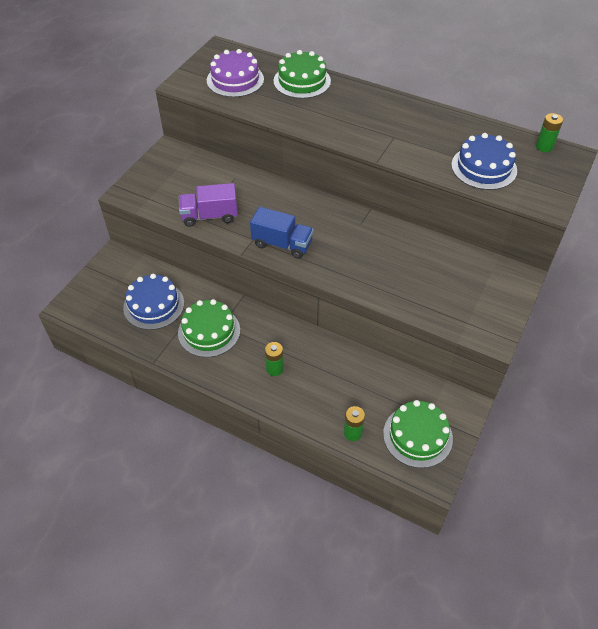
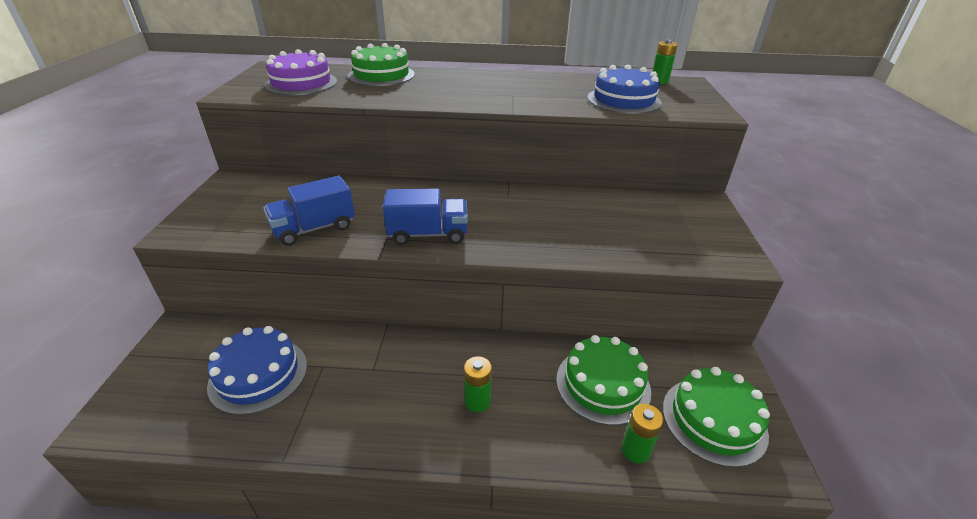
camera: 25 degrees left, 15 degrees down
green cake [178,299,240,357] -> green cake moved to [556,335,651,425]
purple truck [179,183,238,227] -> blue truck [263,176,355,246]

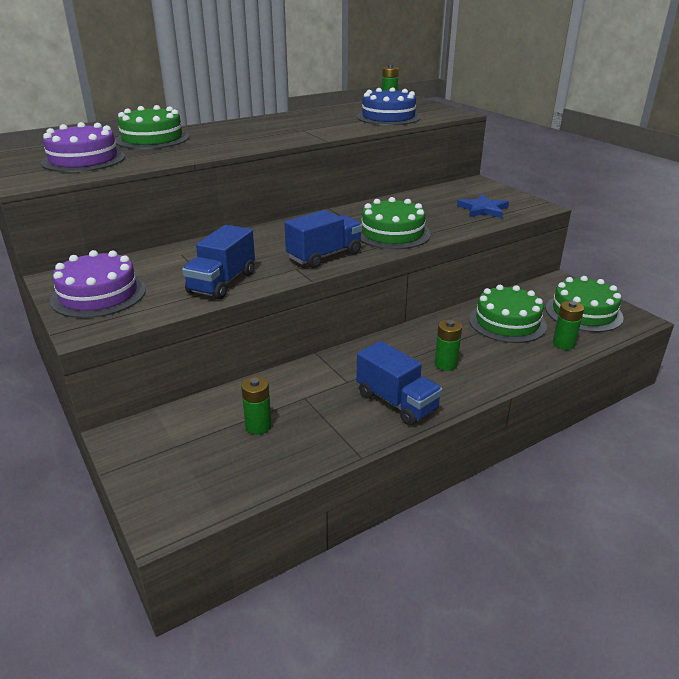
camera: 35 degrees left, 5 degrees down
blue cake [207,326,307,415] -> green battery [241,376,272,435]
none -> purple cake [50,250,146,318]
none -> blue truck [356,341,442,426]
none -> green cake [361,197,431,249]
none -> blue star [457,195,509,218]

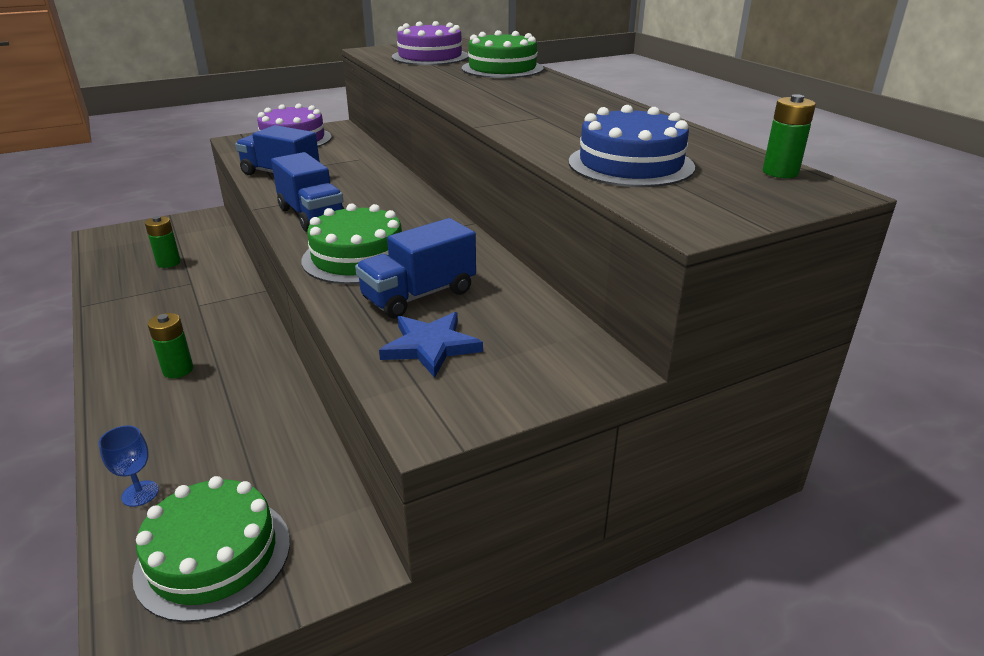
camera: 95 degrees right, 0 degrees up
blue truck [356,341,442,426] -> blue truck moved to [355,218,476,319]
green cake [469,285,547,343] -> none
green battery [553,301,584,350] -> blue goblet [99,426,159,507]

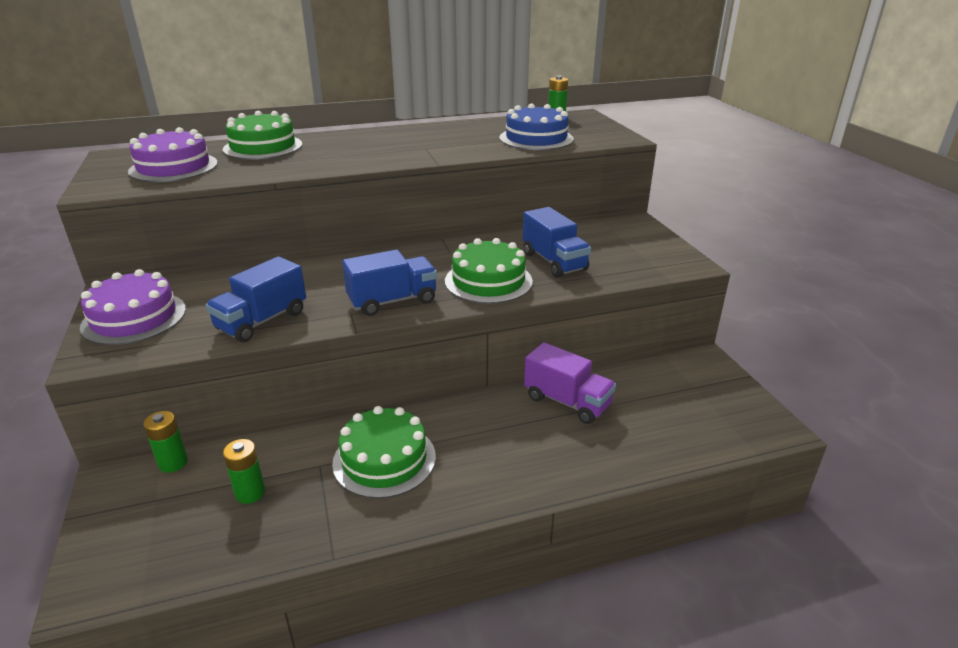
camera: 80 degrees left, 0 degrees up
blue goblet [99,426,159,507] -> none
green cake [132,476,290,622] -> green cake moved to [332,406,436,499]
green battery [148,313,193,378] -> green battery moved to [143,411,188,473]
blue star [379,312,483,378] -> none
none -> purple truck [524,342,616,424]

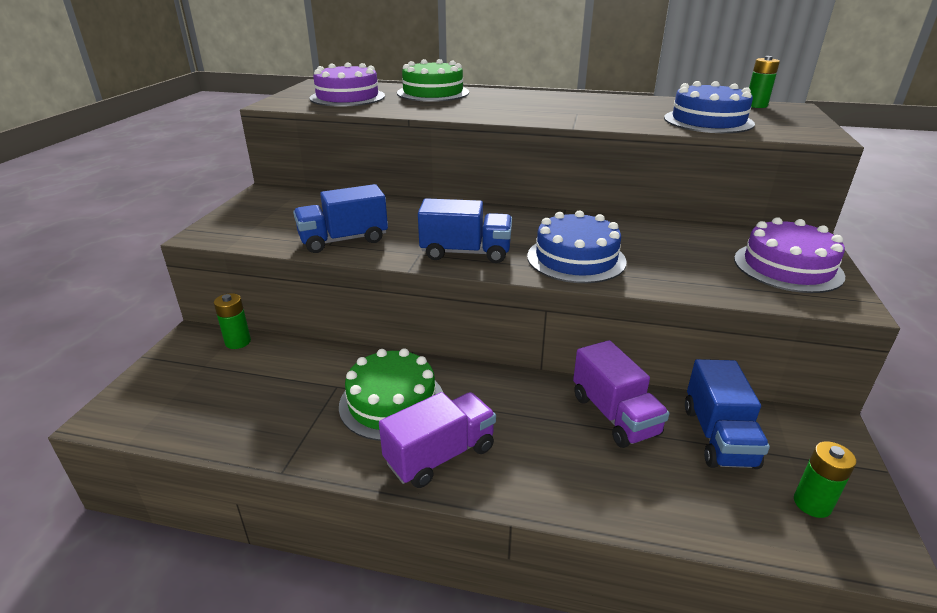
camera: 30 degrees right, 0 degrees up
purple cake [80,269,186,345] -> purple cake moved to [734,217,845,293]
green battery [223,439,265,504] -> green battery moved to [794,441,856,518]
green cake [445,238,533,304] -> blue cake [527,210,627,283]
blue truck [523,207,591,278] -> blue truck moved to [685,359,770,469]
none -> purple truck [379,392,496,488]

